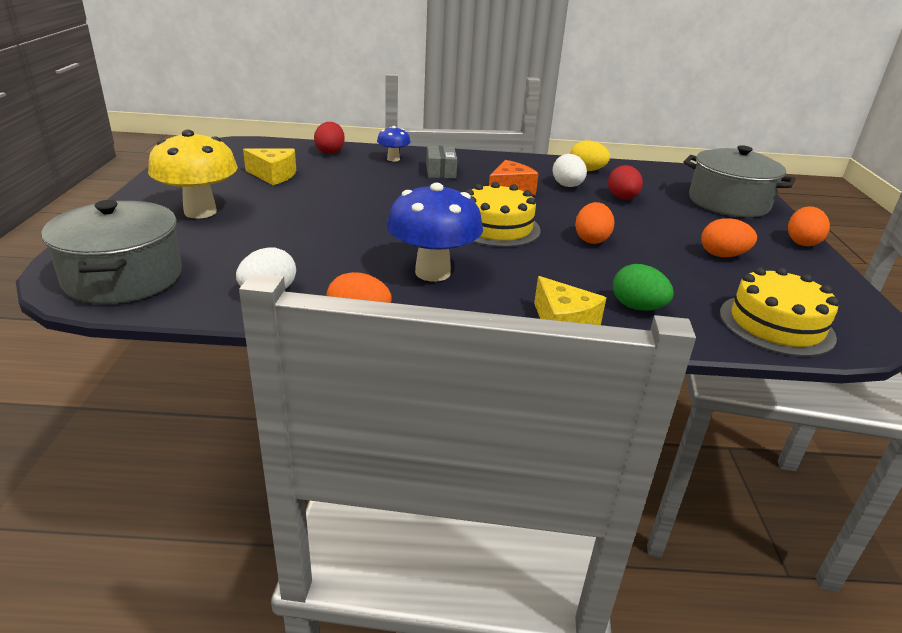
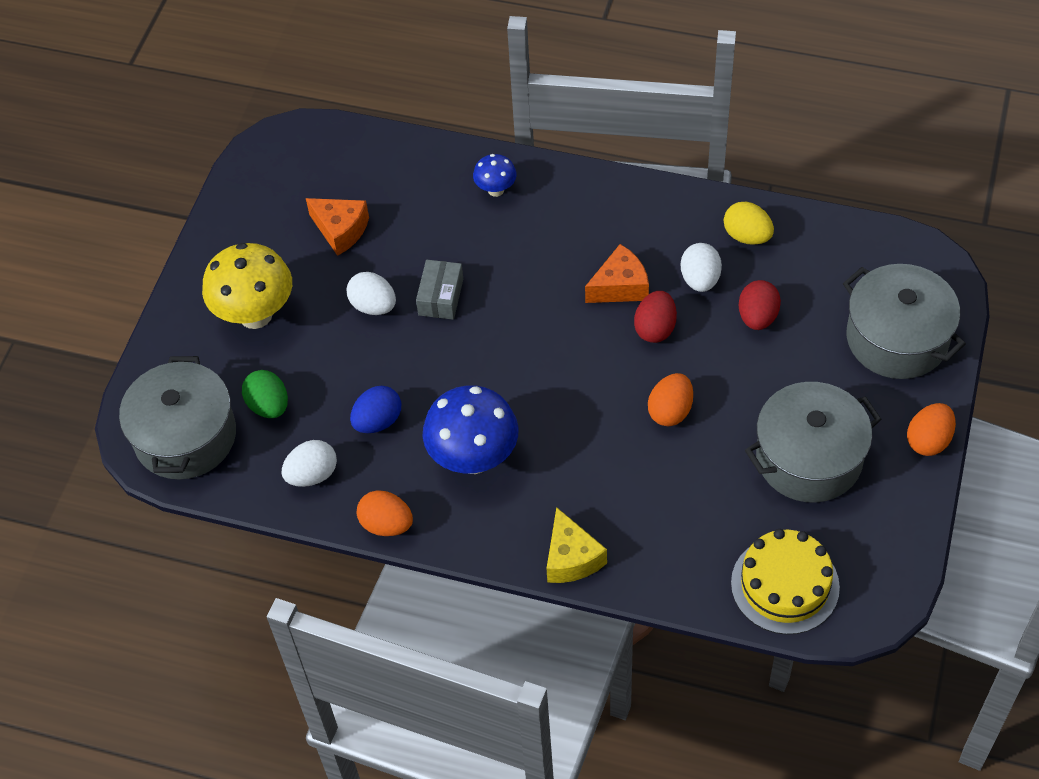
camera: 20 degrees right, 25 degrees up
yellow cheese [243,148,296,185] -> orange cheese [306,198,369,256]
red egg [314,122,345,154] -> red egg moved to [634,291,677,343]
grey box [426,145,457,178] -> grey box moved to [416,260,463,320]
yellow cake [465,182,541,247] -> none
green egg [613,264,674,311] -> green egg moved to [242,370,288,418]
orange egg [701,218,757,257] -> grey pot [745,382,882,502]
none -> white egg [347,272,396,315]
none -> blue egg [350,386,401,433]

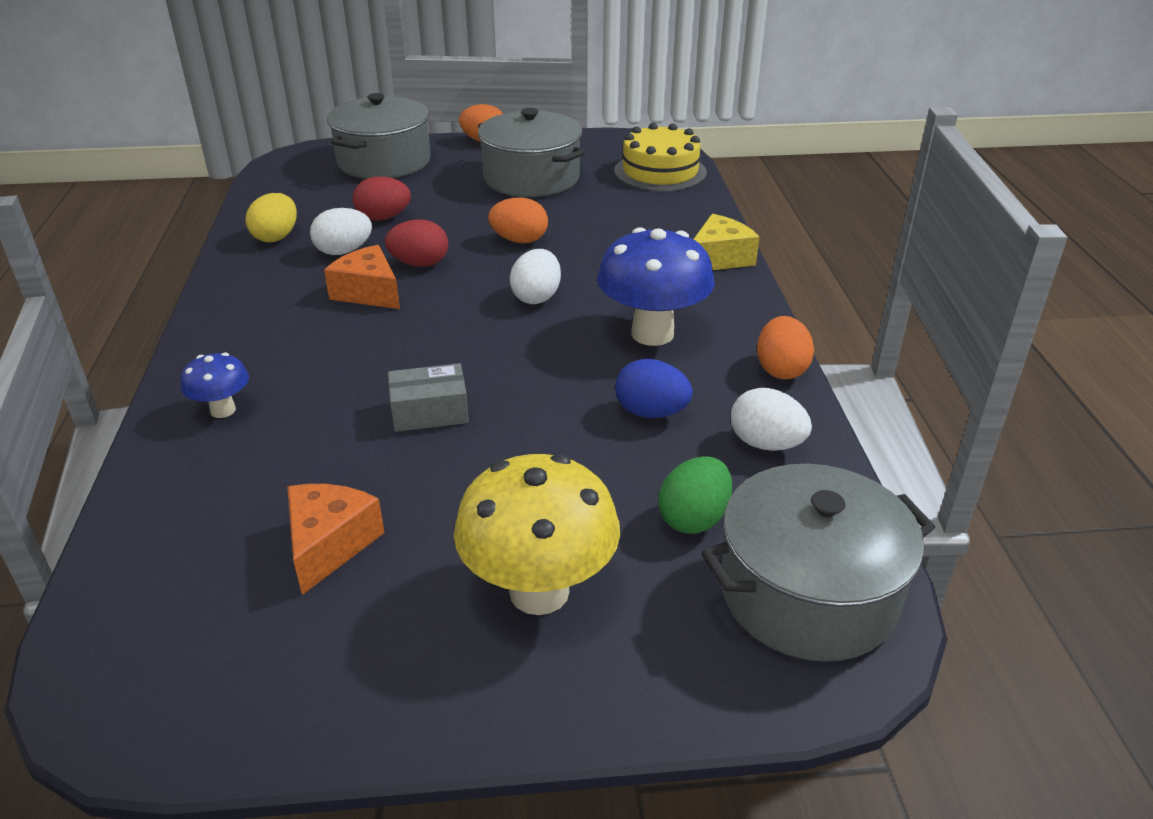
camera: 115 degrees left, 20 degrees down
white egg [347,272,396,315] -> white egg moved to [510,249,561,304]

